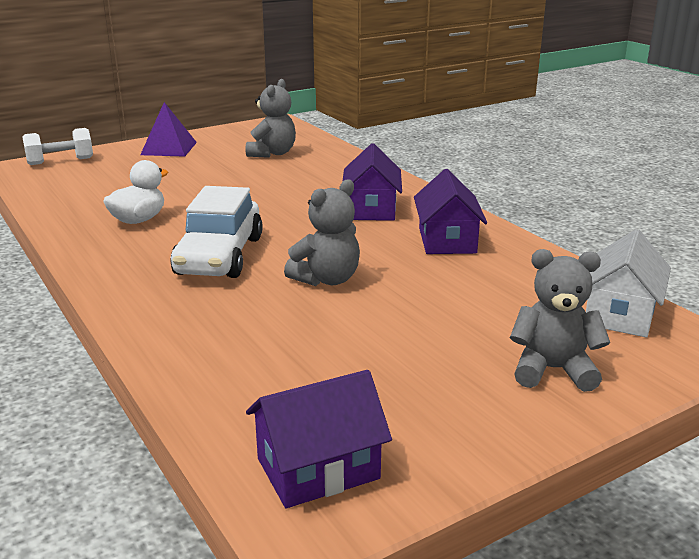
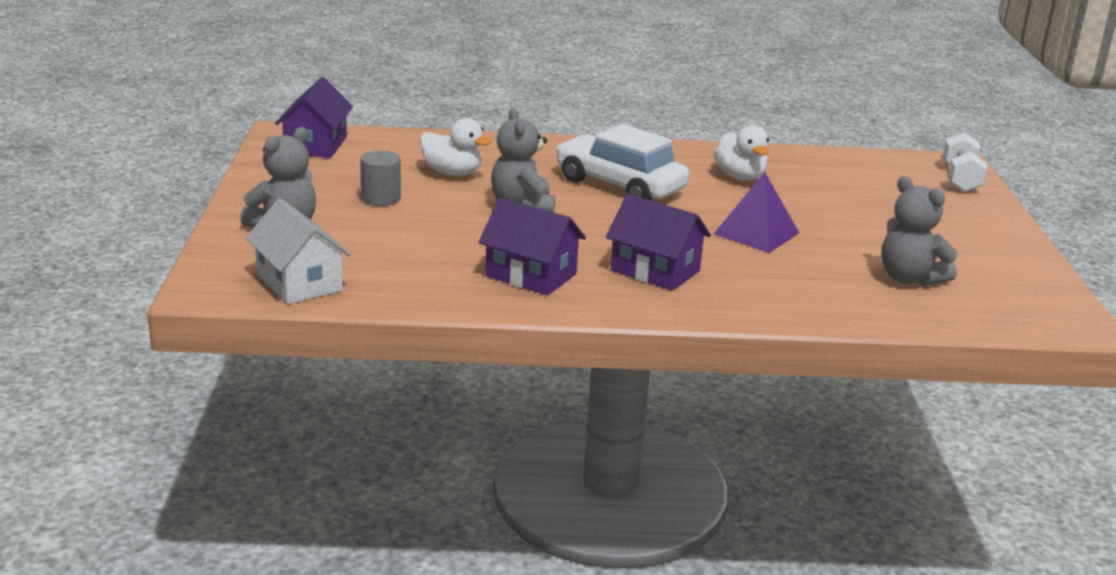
camera: 120 degrees right, 0 degrees up
purple pyramid [140,102,197,157] -> purple pyramid moved to [714,172,799,253]
none -> grey cylinder [360,151,401,206]
none -> white duck [420,118,492,176]

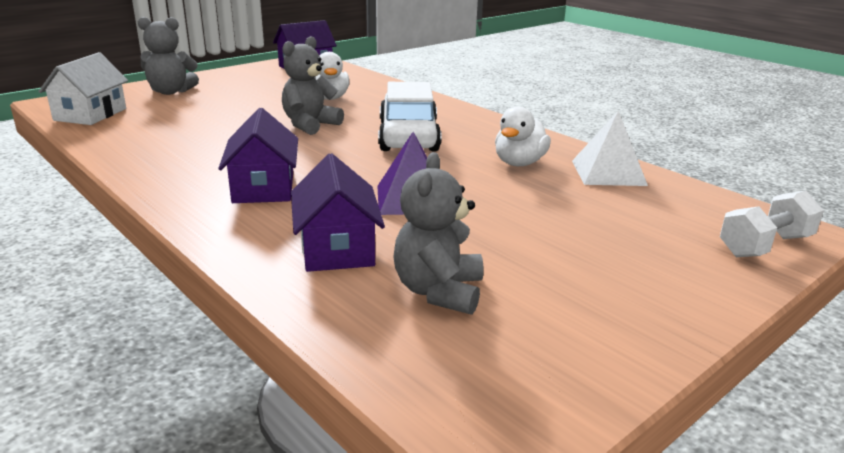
camera: 50 degrees right, 0 degrees up
grey cylinder [360,151,401,206] -> none
purple house [479,198,586,295] -> purple house moved to [291,153,385,272]
none -> white pyramid [572,110,648,186]

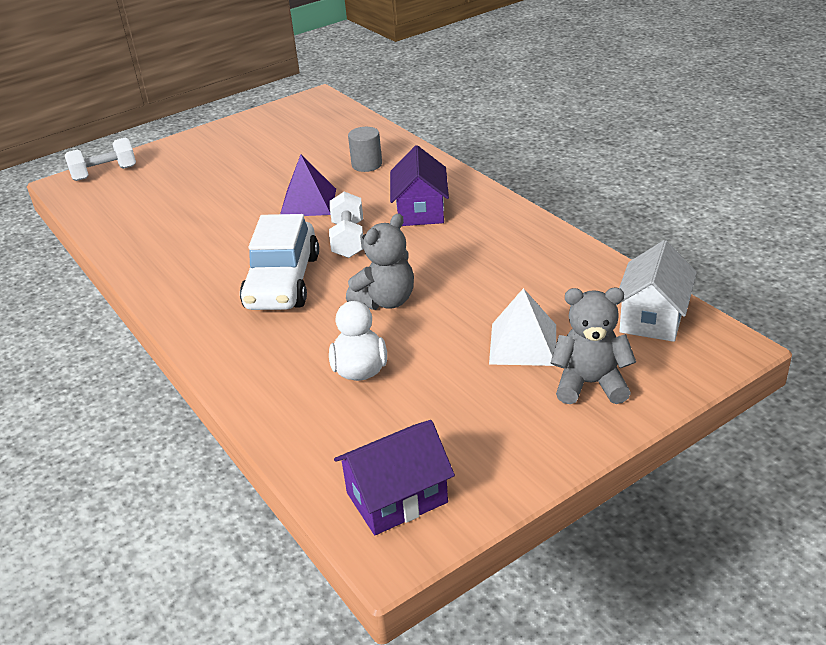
camera: 170 degrees left, 10 degrees up
purple house [291,153,385,272] -> grey cylinder [348,127,382,172]
grey teddy bear [393,152,483,315] -> none
white duck [495,106,551,166] -> none
white pyramid [572,110,648,186] -> white pyramid moved to [489,288,556,366]
none -> white dumbbell [329,192,364,258]

